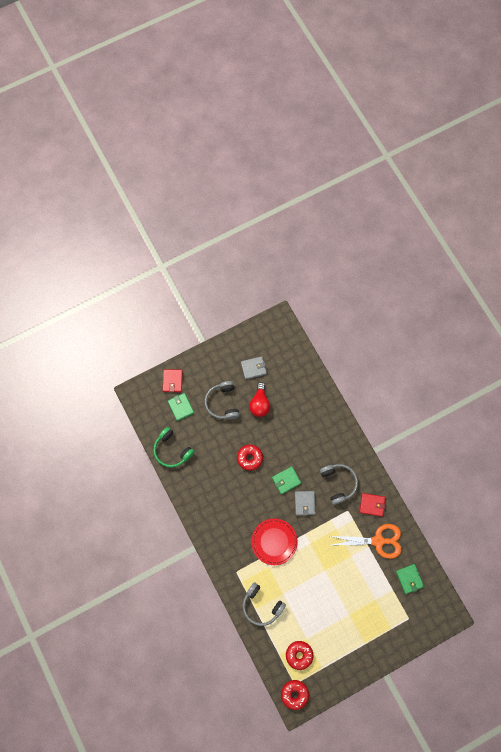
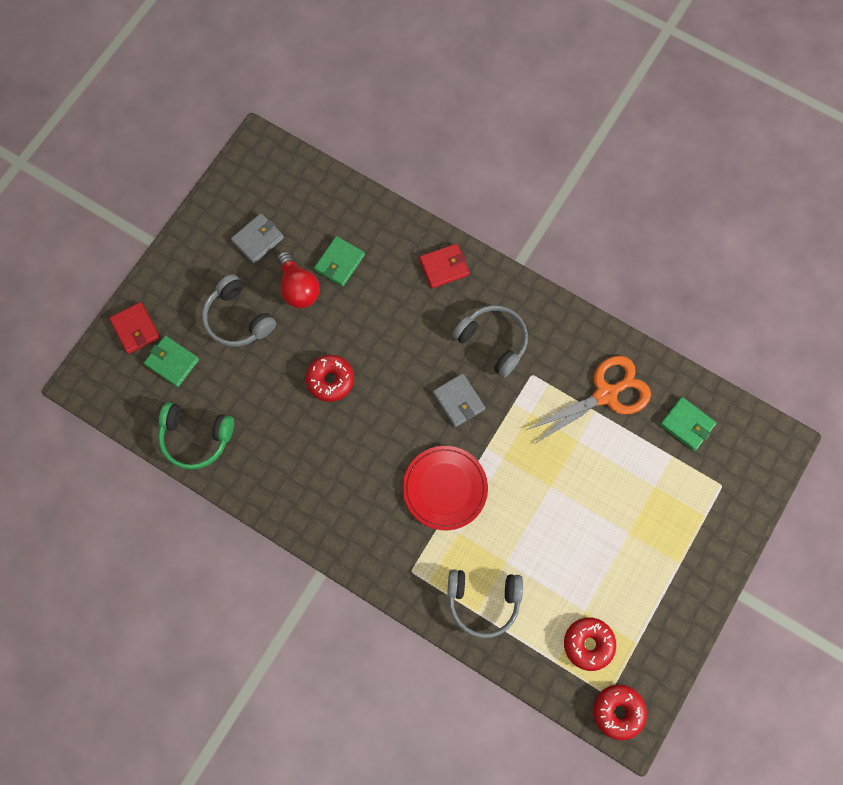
camera: 30 degrees left, 0 degrees up
green wallet [272,466,301,494] -> green wallet moved to [314,236,365,287]
red wallet [360,493,386,517] -> red wallet moved to [419,243,470,288]

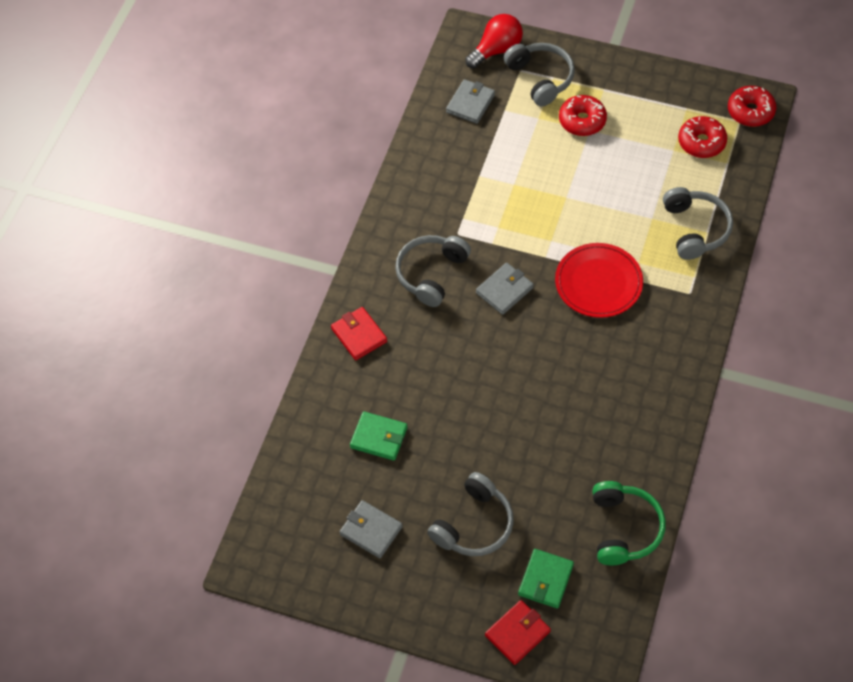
camera: 100 degrees left, 15 degrees down
red light bulb [277,251,320,308] -> red light bulb moved to [466,14,523,69]
red donut [306,355,354,402] -> red donut moved to [559,95,607,136]
orange scissors [526,356,651,444] -> none
green wallet [660,397,716,451] -> grey wallet [446,79,495,124]
none -> grey headphones [504,43,575,107]

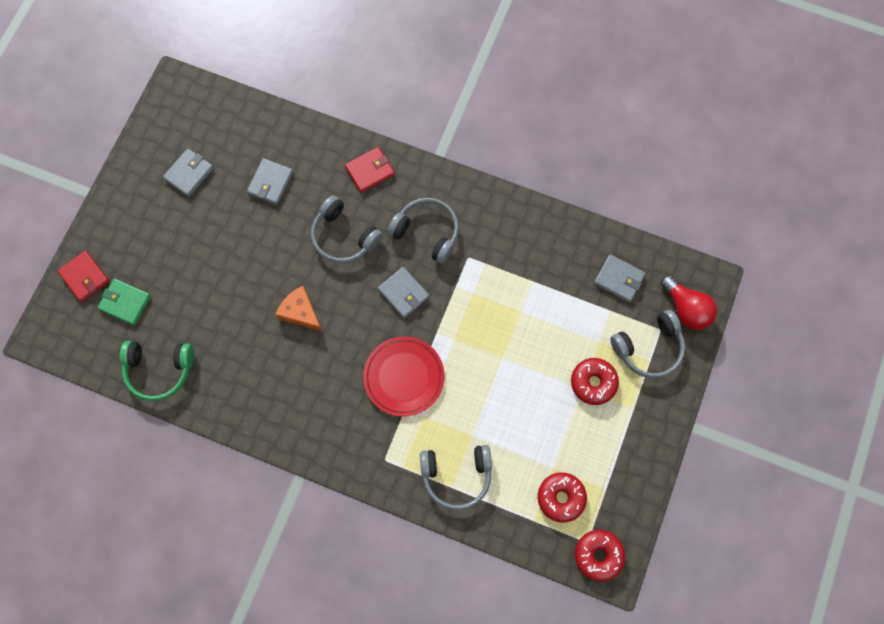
camera: 90 degrees right, 15 degrees up
green wallet [350,411,407,461] -> grey wallet [247,158,293,205]
grey headphones [427,472,514,556] -> grey headphones moved to [311,196,383,264]
none -> orange cheese [275,286,323,332]

